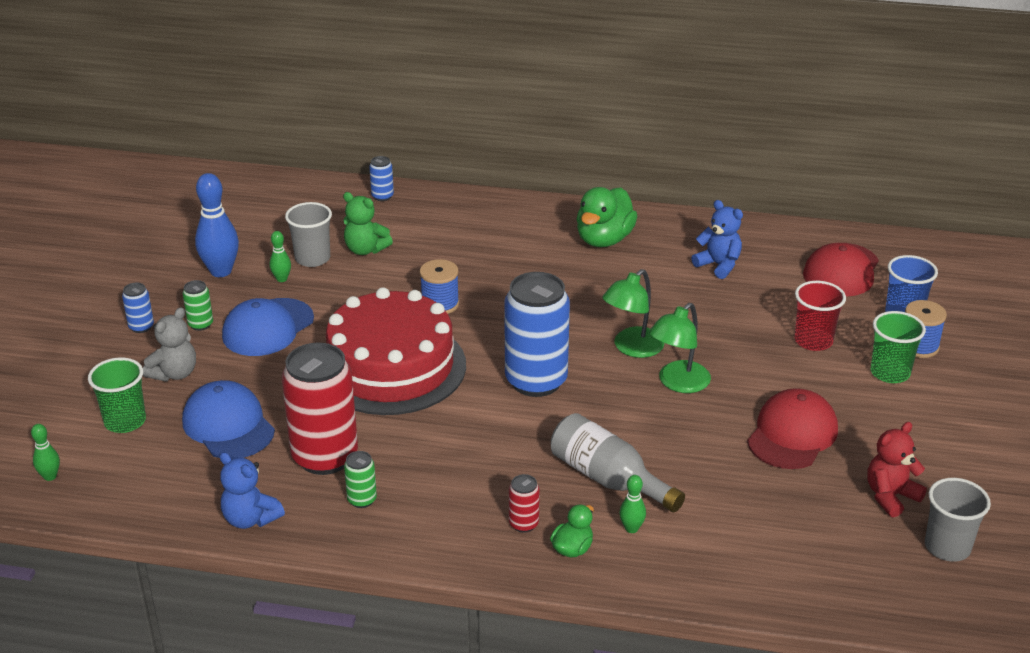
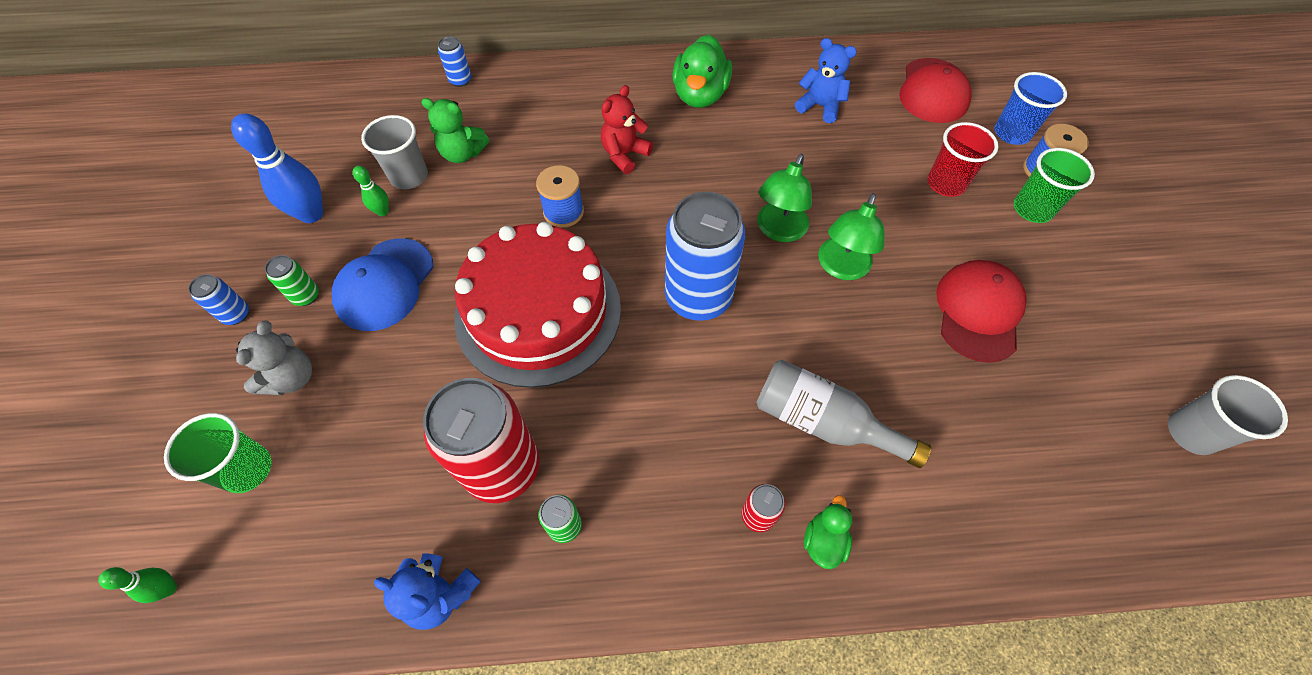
camera: 15 degrees left, 25 degrees up
blue cap [182,380,275,459] -> none
green bowling pin [619,475,646,533] -> none
red teddy bear [867,422,927,517] -> red teddy bear moved to [601,85,653,174]

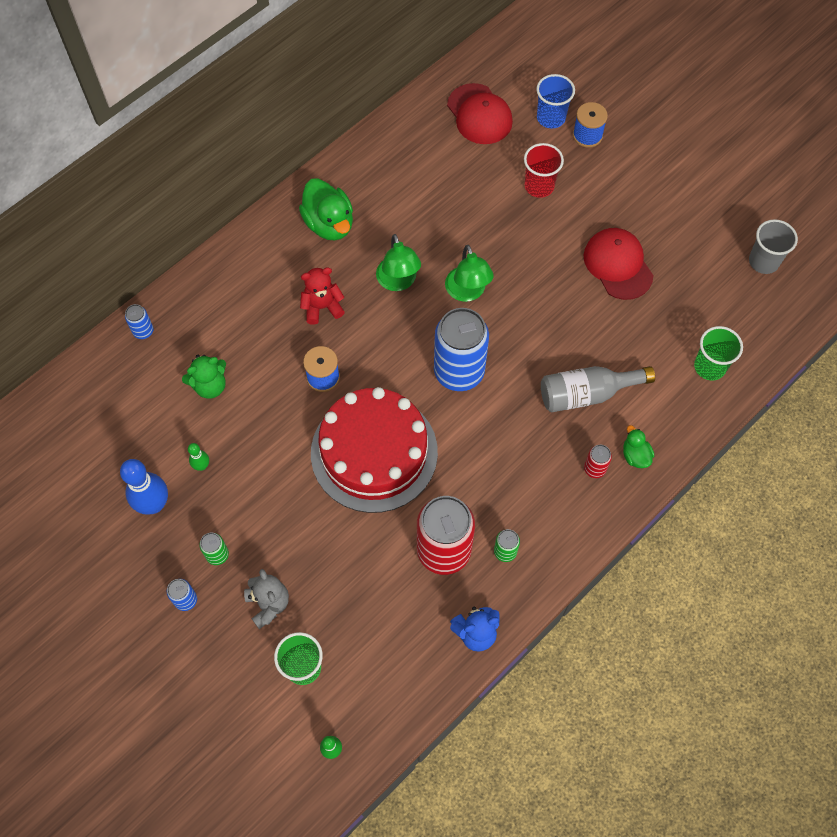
camera: 40 degrees left, 5 degrees up
blue cap [332,238,434,331] -> none
grey cup [361,115,428,189] -> none
red teddy bear [601,85,653,174] -> red teddy bear turned 75 degrees clockwise [300,267,345,325]
blue teddy bear [795,38,857,123] -> none
green lamp [818,193,885,280] -> green lamp moved to [376,234,421,291]
green cup [1014,148,1095,223] -> green cup moved to [694,326,743,380]

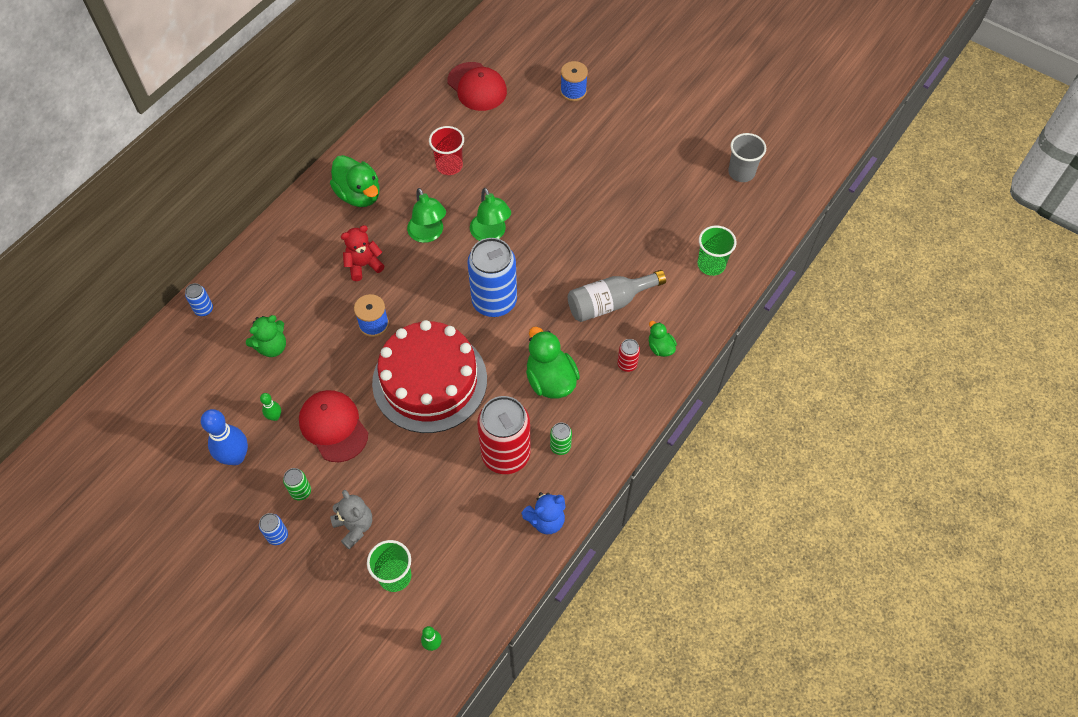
camera: 10 degrees left, 5 degrees down
red cup [524,143,564,198] -> red cup moved to [429,126,464,175]
blue cup [536,74,575,128] -> none
red cap [584,228,654,300] -> red cap moved to [299,390,368,462]
none -> green duck [526,327,580,399]

